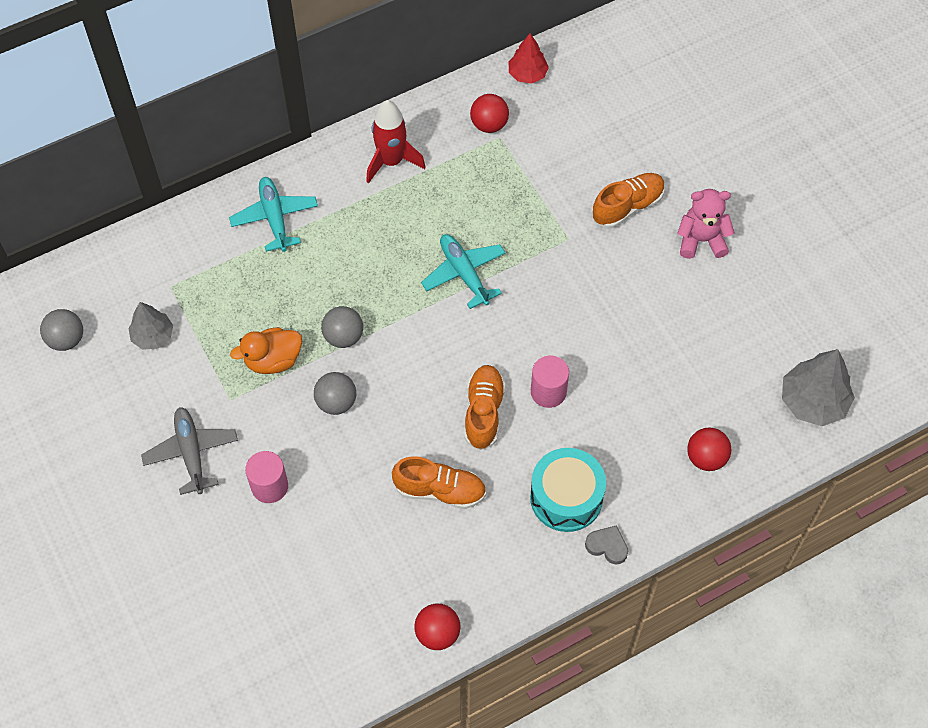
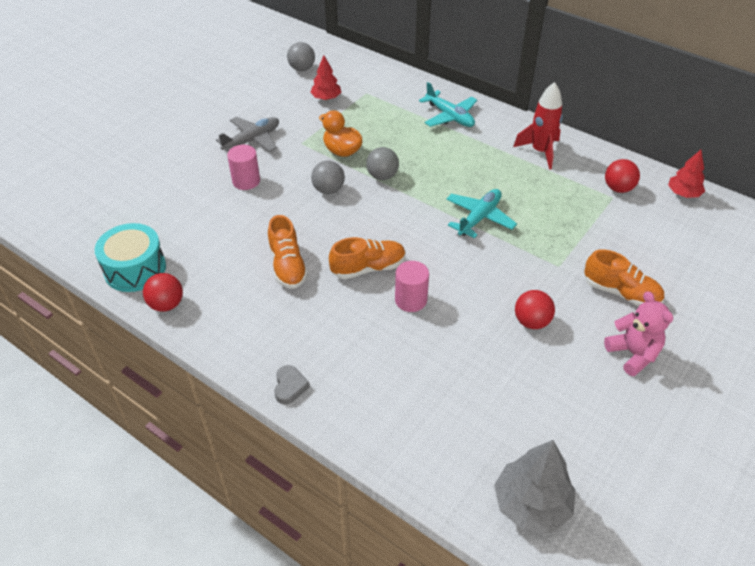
camera: 65 degrees right, 15 degrees down
grey tree [128,302,173,350] -> red tree [310,55,341,100]
turquoise plane [229,177,318,252] -> turquoise plane turned 90 degrees clockwise [419,82,477,127]
turquoise drum [530,448,606,532] -> turquoise drum moved to [95,223,166,292]
red ball [687,428,731,471] -> red ball moved to [515,290,555,329]

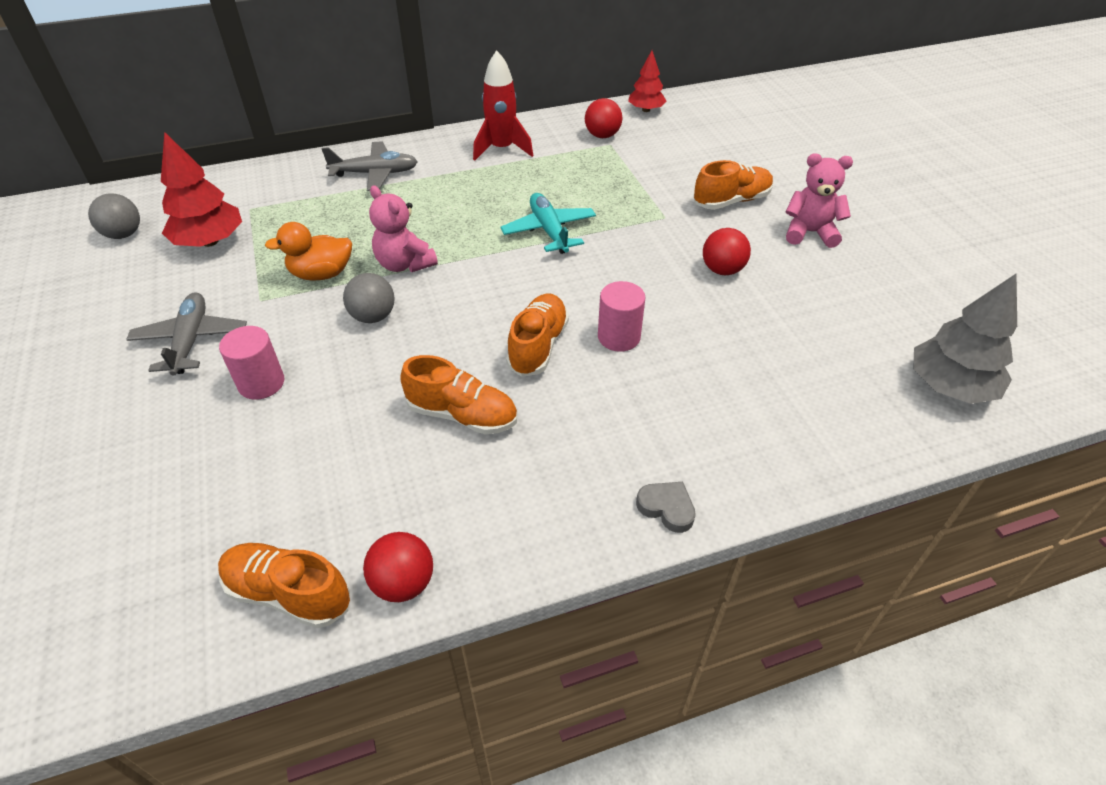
camera: 55 degrees left, 0 degrees up
turquoise drum [95,223,166,292] -> orange shoe [218,543,350,628]
red tree [310,55,341,100] -> red tree [161,132,242,247], size x1.58
grey ball [366,147,399,180] -> pink teddy bear [369,185,438,272]
turquoise plane [419,82,477,127] -> grey plane [322,141,418,191]

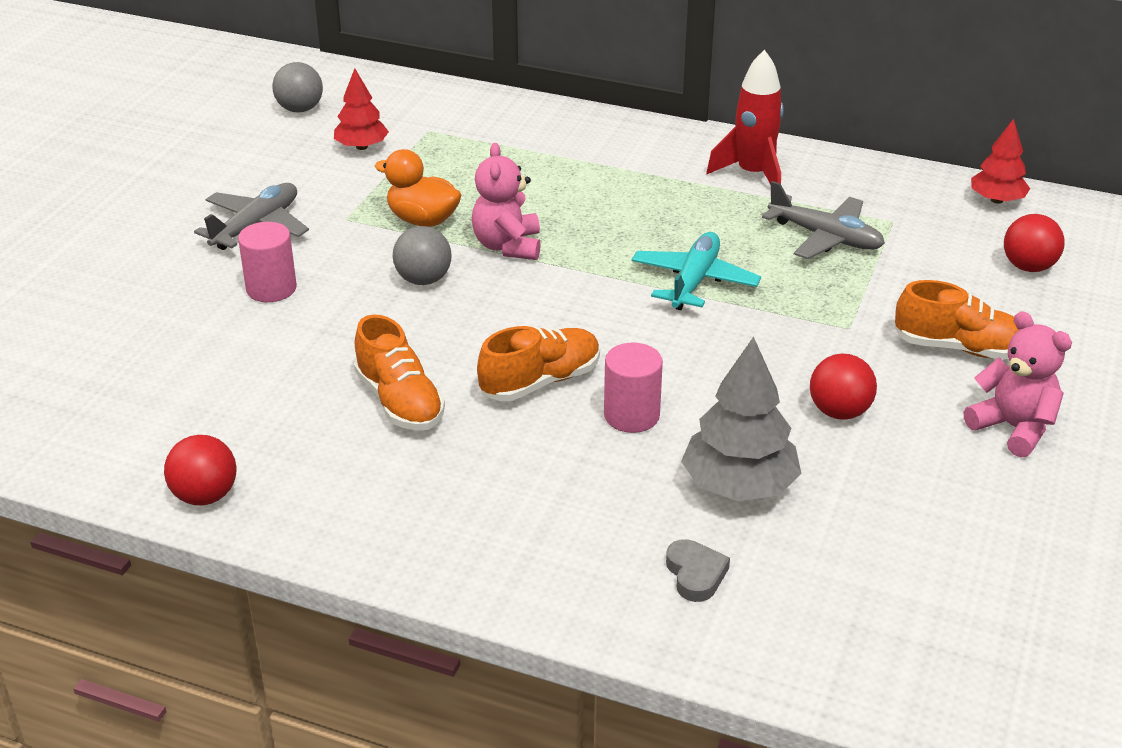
camera: 40 degrees right, 10 degrees down
red tree [161,132,242,247] -> red tree [334,68,389,150], size x0.63
orange shoe [218,543,350,628] -> none
grey plane [322,141,418,191] -> grey plane moved to [762,181,885,259]
red ball [585,98,622,138] -> red ball moved to [1004,214,1065,272]
grey heart [636,482,696,533] -> grey heart moved to [666,539,730,602]
grey tree [914,274,1017,404] -> grey tree moved to [681,337,801,501]

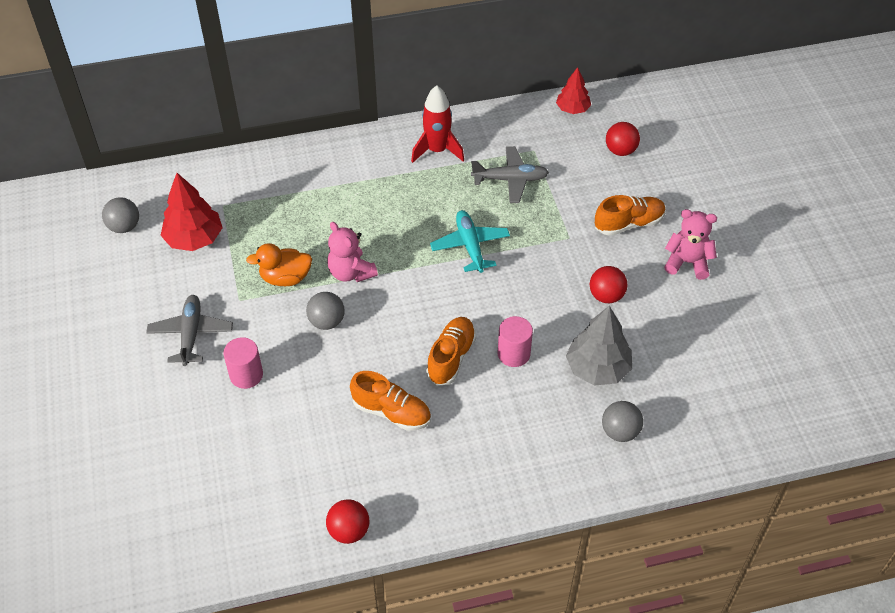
camera: 35 degrees left, 15 degrees up
red tree [334,68,389,150] -> red tree [160,173,223,251], size x1.58
grey heart [666,539,730,602] -> grey ball [602,401,643,442]

